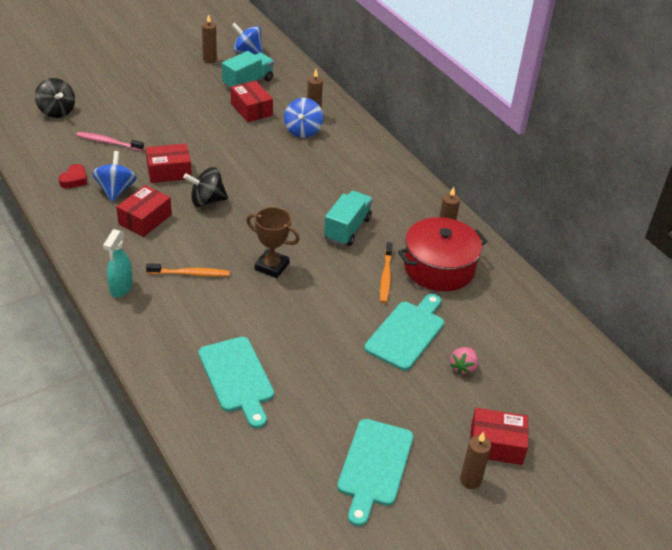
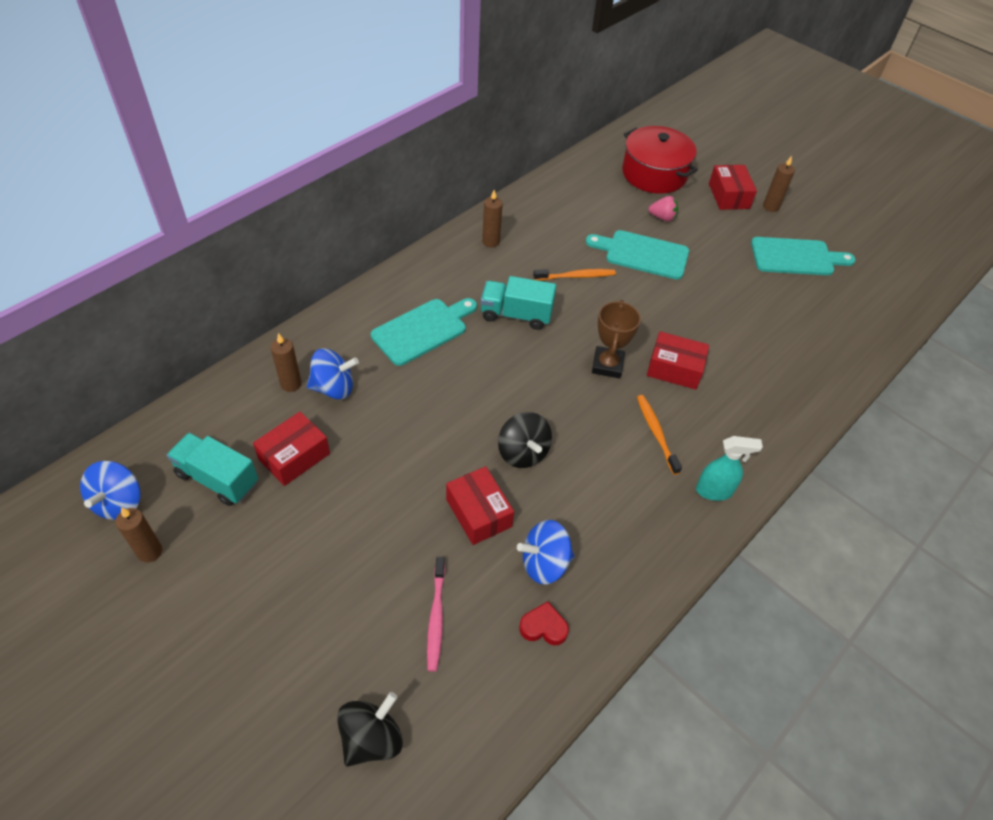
camera: 105 degrees left, 10 degrees up
red box [116,185,172,237] -> red box moved to [647,331,709,390]
turquoise cutting board [198,337,274,429] -> turquoise cutting board moved to [371,298,477,366]
red pot [398,217,488,291] -> red pot moved to [622,126,698,194]

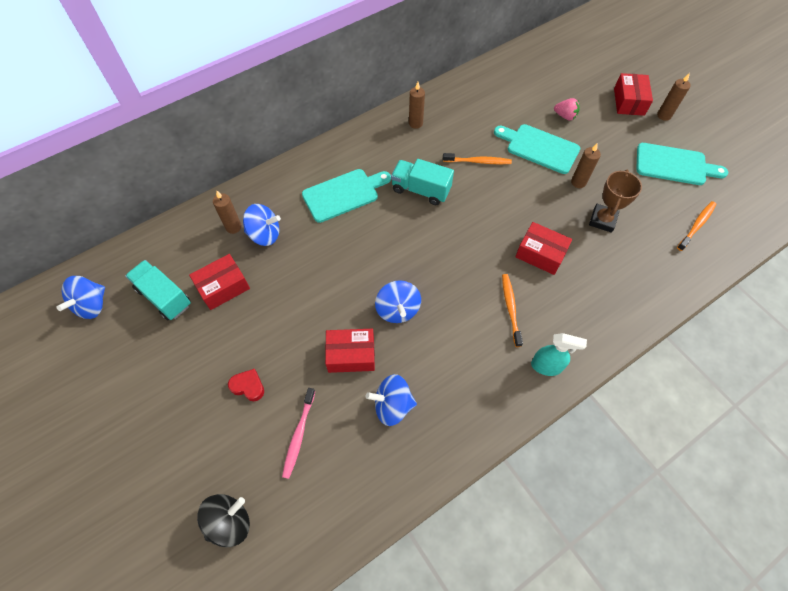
camera: 15 degrees right, 10 degrees up
brown candle [115,507,162,563] -> brown candle moved to [571,143,601,188]
red box [446,466,514,545] -> red box turned 75 degrees counterclockwise [325,329,375,373]
black spinning top [498,412,552,468] -> blue spinning top [375,280,421,323]
red heart [519,601,569,645] -> red heart moved to [228,369,264,401]
brown trophy [592,300,641,379] -> brown trophy moved to [589,170,642,233]
red pot [622,126,698,194] -> none
none -> orange toothbrush [677,201,716,251]

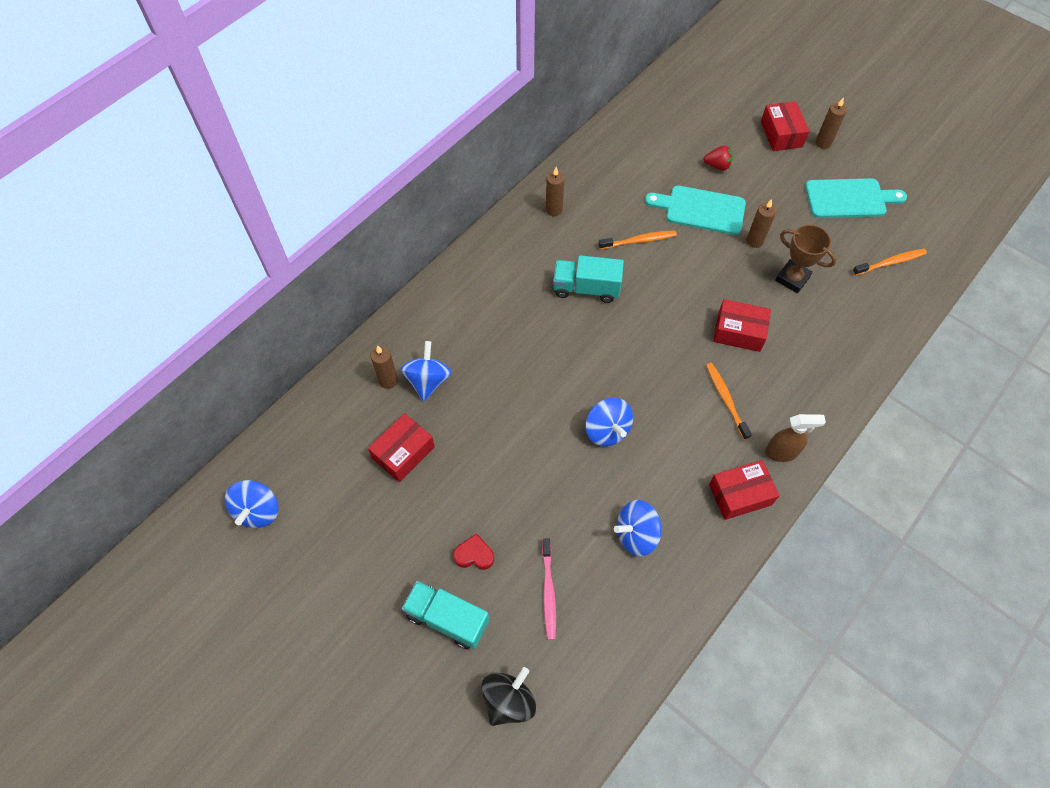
camera: 15 degrees left, 0 degrees up
turquoise truck [125,260,191,320] -> turquoise truck moved to [402,581,489,649]
blue spinning top [243,204,281,246] -> blue spinning top turned 75 degrees counterclockwise [400,341,451,401]
turquoise cutting board [302,169,391,223] -> none
red box [325,329,375,373] -> red box moved to [709,460,780,520]
turquoise spray bottle [531,333,587,376] -> brown spray bottle [765,414,826,462]
pink strawberry [554,98,580,120] -> red strawberry [703,146,733,171]
brown trophy [589,170,642,233] -> brown trophy turned 60 degrees counterclockwise [775,224,836,293]
orange toothbrush [677,201,716,251] -> orange toothbrush turned 45 degrees clockwise [852,249,927,275]

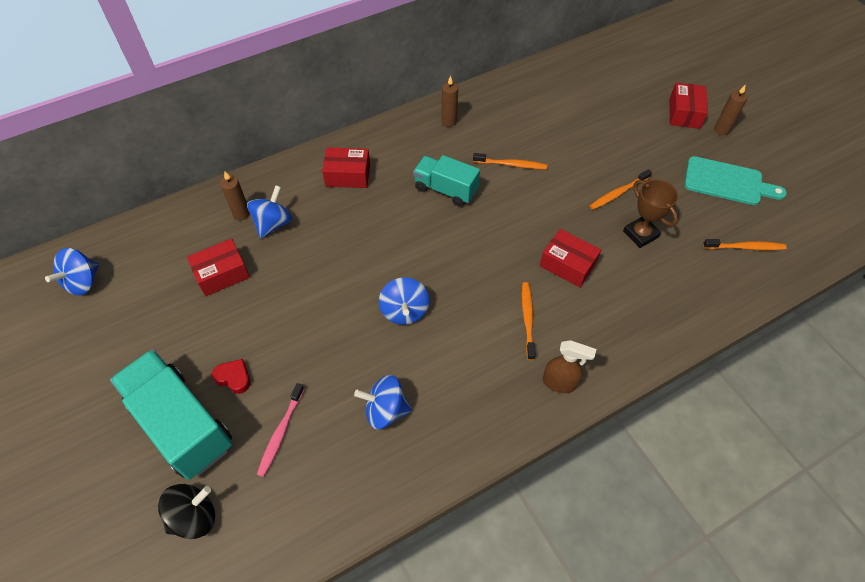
camera: 20 degrees right, 5 degrees down
turquoise truck [402,581,489,649] -> turquoise truck [110,349,232,480], size x1.62
turquoise cutting board [645,186,746,235] -> none
red strawberry [703,146,733,171] -> none
red box [709,460,780,520] -> red box moved to [322,147,370,188]
brown candle [746,199,776,248] -> orange toothbrush [590,169,652,210]

